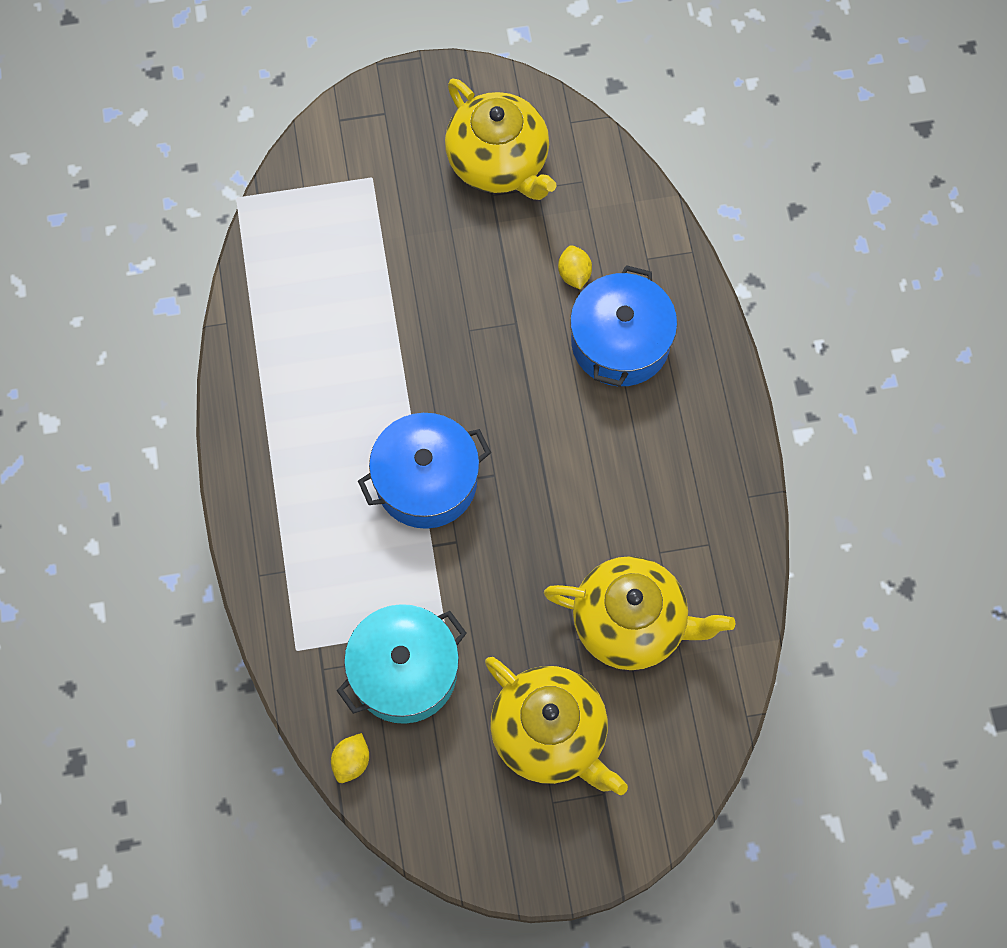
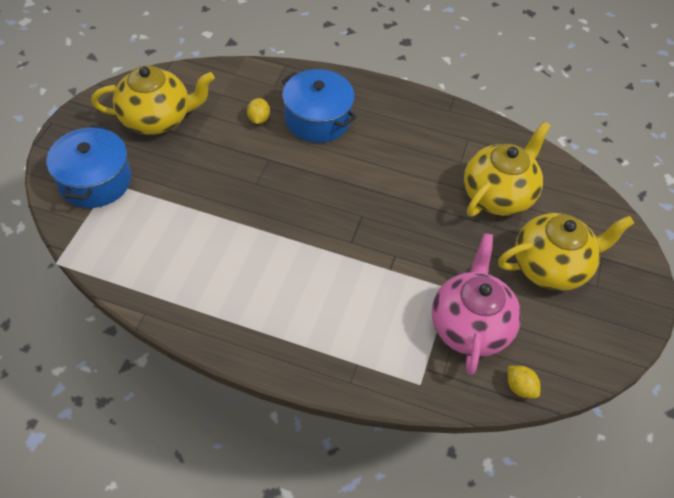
camera: 65 degrees left, 15 degrees down
turquoise pot [337,604,467,724] -> pink teapot [432,233,521,375]
blue pot [358,413,491,529] -> blue pot moved to [47,125,131,208]
yellow lemon [558,245,592,289] -> yellow lemon turned 75 degrees clockwise [247,98,270,124]

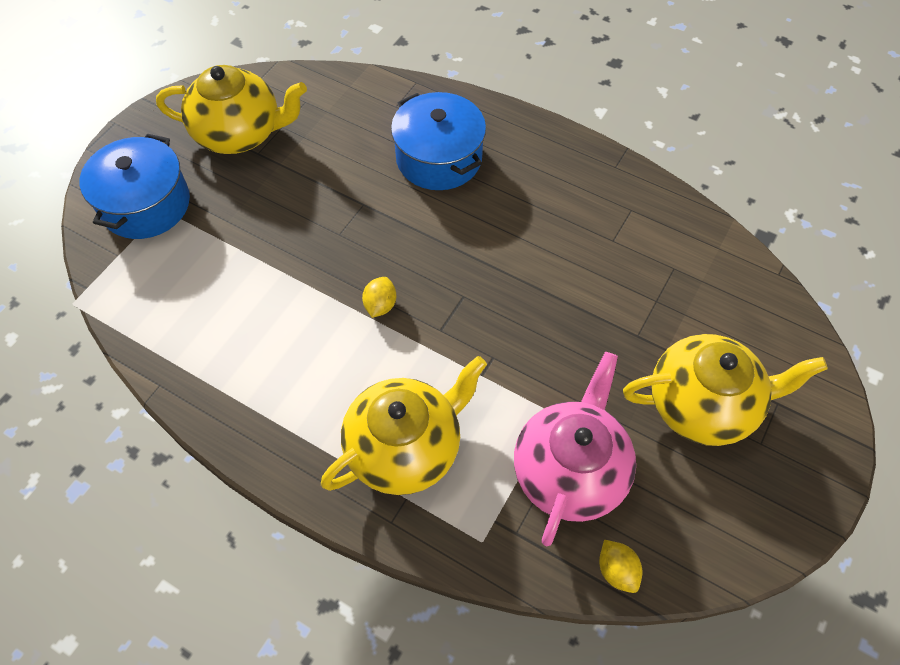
camera: 15 degrees right, 5 degrees up
yellow lemon [247,98,270,124] -> yellow lemon moved to [362,277,396,318]
yellow teapot [464,121,551,216] -> yellow teapot moved to [321,356,487,495]

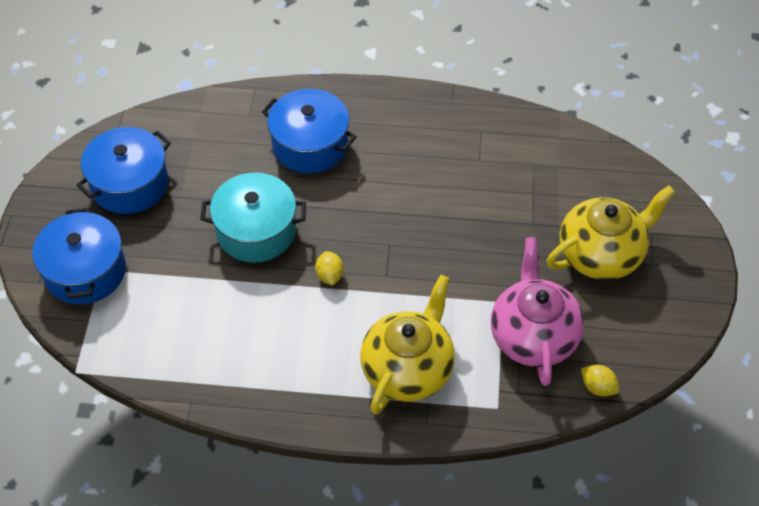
camera: 25 degrees left, 5 degrees down
yellow teapot [156,65,307,154] -> blue pot [76,127,171,214]
none -> turquoise pot [200,172,306,263]

